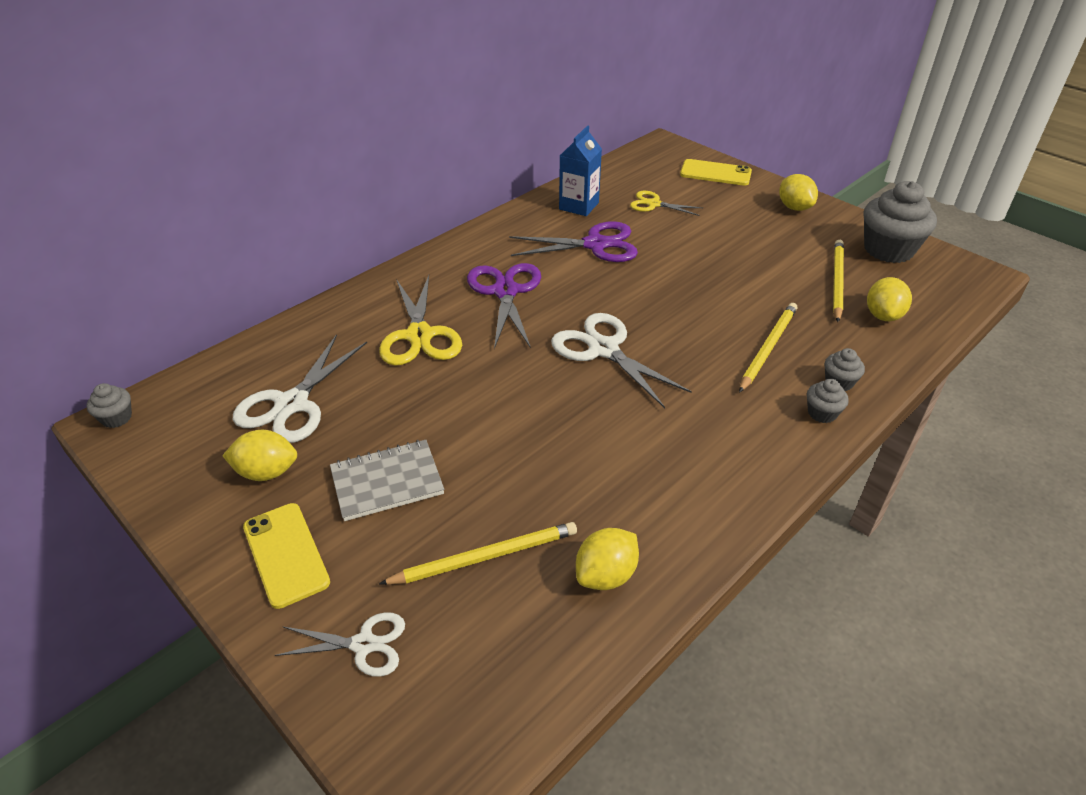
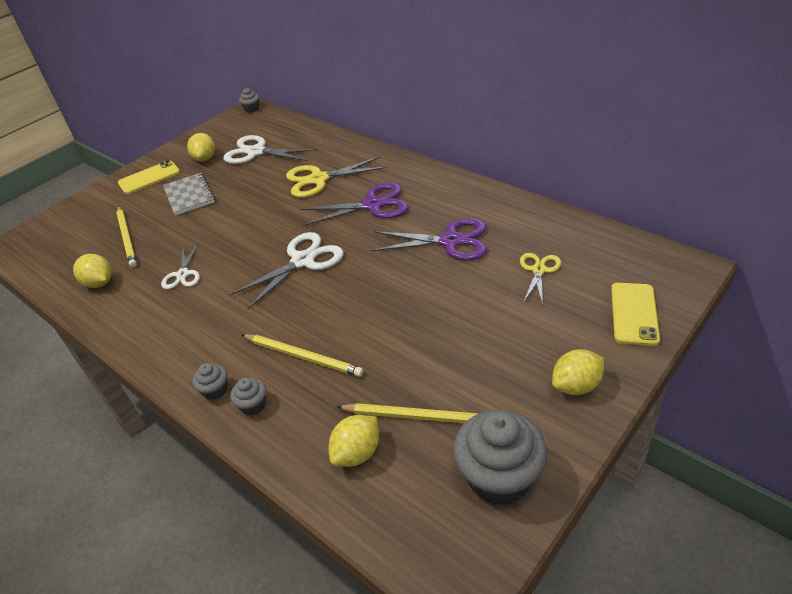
camera: 90 degrees right, 0 degrees up
white scissors [275,612,405,677] -> white scissors moved to [161,244,200,289]
purple scissors [509,221,638,262] -> purple scissors turned 75 degrees counterclockwise [371,218,487,260]
blue carton [559,125,602,216] -> none
yellow lemon [867,277,912,321] -> yellow lemon turned 60 degrees counterclockwise [329,415,379,467]

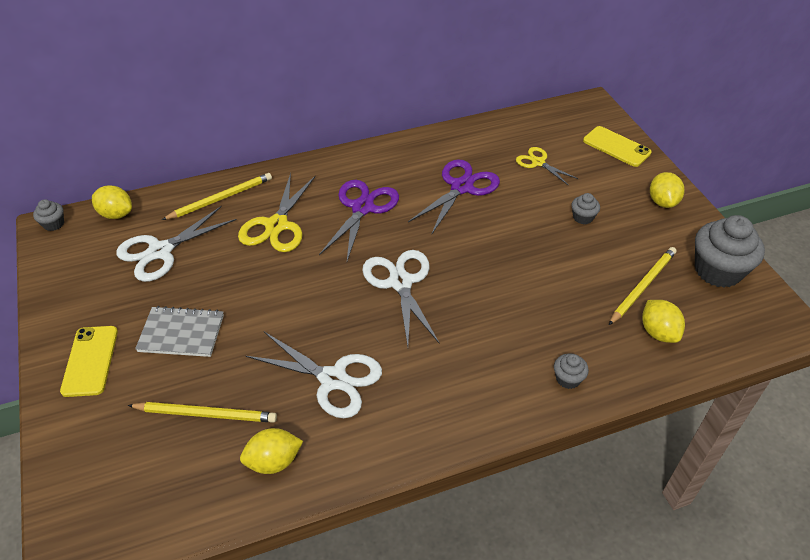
camera: 65 degrees left, 5 degrees up
white scissors [161,244,200,289] -> white scissors [245,332,382,418], size x1.67
yellow lemon [187,133,215,162] -> yellow lemon moved to [92,185,132,219]
grey cupcake [192,363,228,400] -> grey cupcake moved to [572,193,600,225]
yellow pencil [241,334,364,377] -> yellow pencil moved to [162,173,272,220]

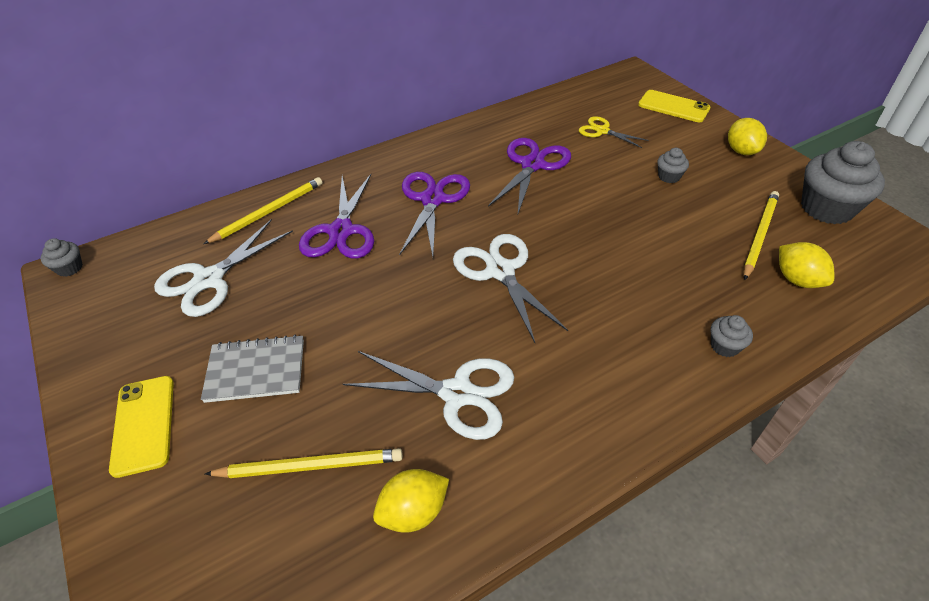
camera: 10 degrees left, 0 degrees up
yellow lemon [92,185,132,219] -> none
yellow scissors [238,173,316,252] -> purple scissors [299,174,374,259]

